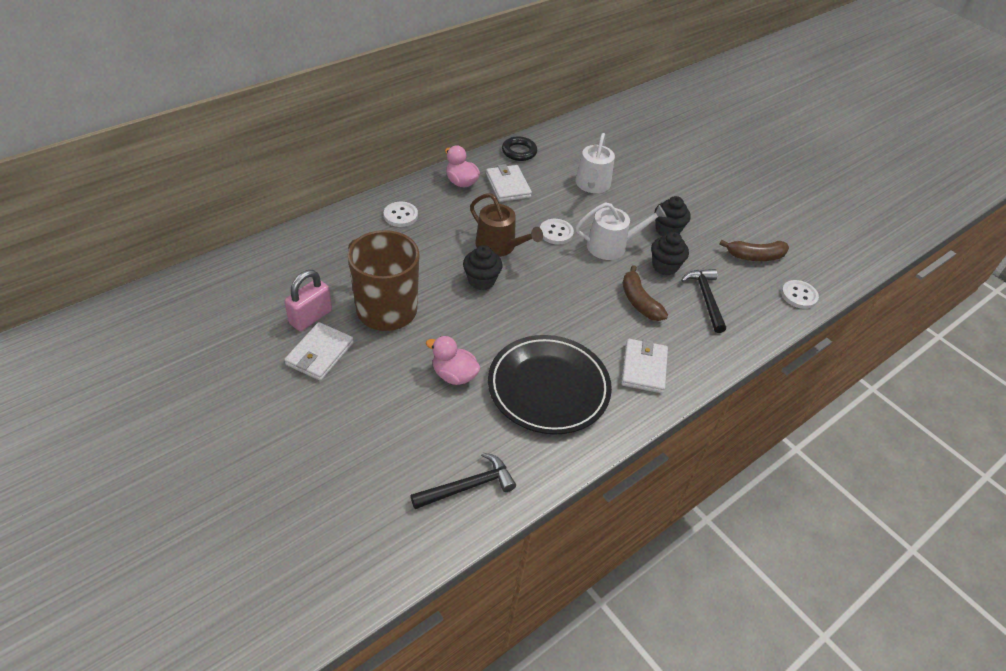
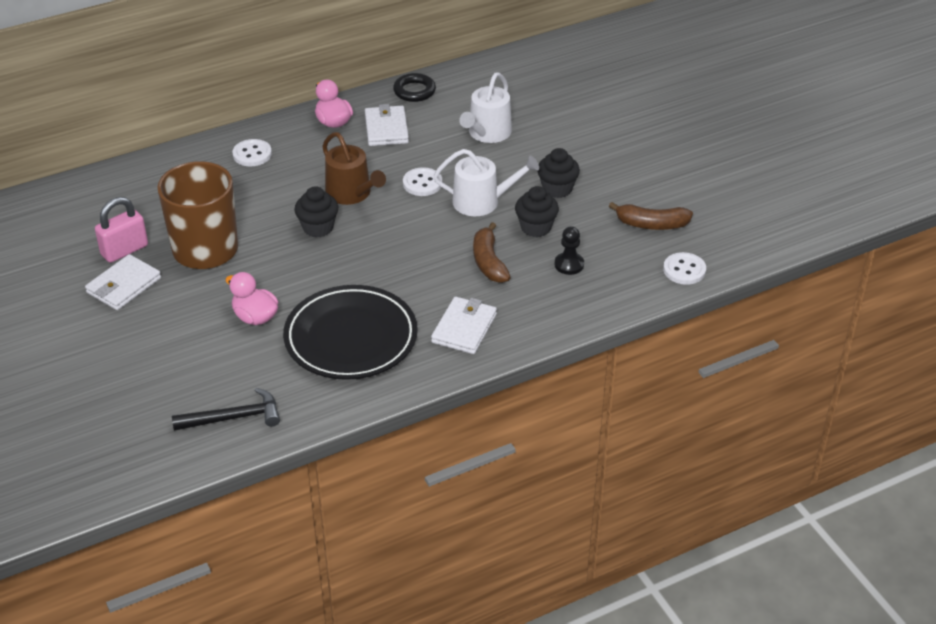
camera: 15 degrees right, 5 degrees down
black hammer [681,269,726,333] -> black pawn [555,226,584,275]

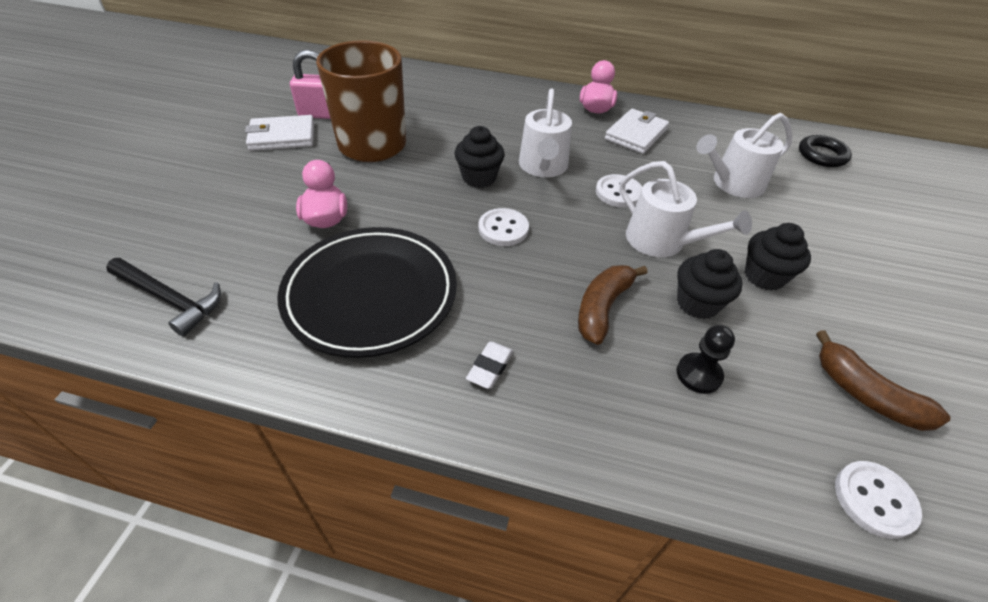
camera: 40 degrees right, 5 degrees up
white button [233,139,272,166] -> white button moved to [478,208,529,246]
brown watering can [322,132,386,205] -> white watering can [519,88,572,177]
black ring [393,73,436,102] -> black ring moved to [799,135,852,167]
white wallet [431,297,497,354] -> white eraser [466,341,513,389]

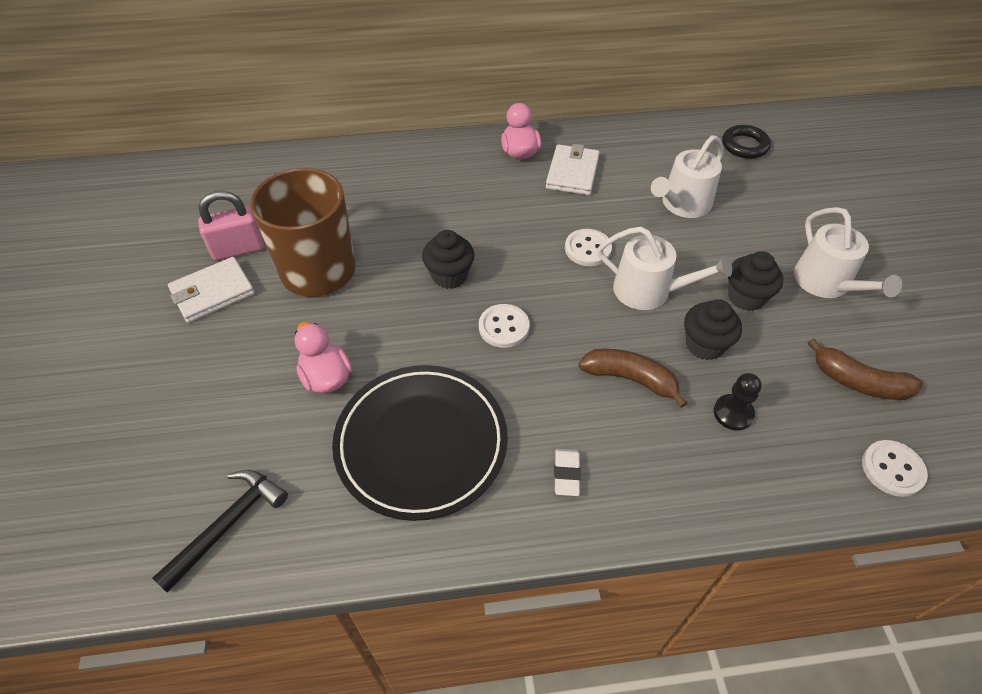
camera: 20 degrees left, 5 degrees up
black hammer [106,258,221,337] -> black hammer turned 60 degrees counterclockwise [152,470,288,593]
white watering can [519,88,572,177] -> white watering can moved to [794,207,902,298]
brown banana [578,265,647,345] -> brown banana turned 105 degrees clockwise [579,349,687,408]

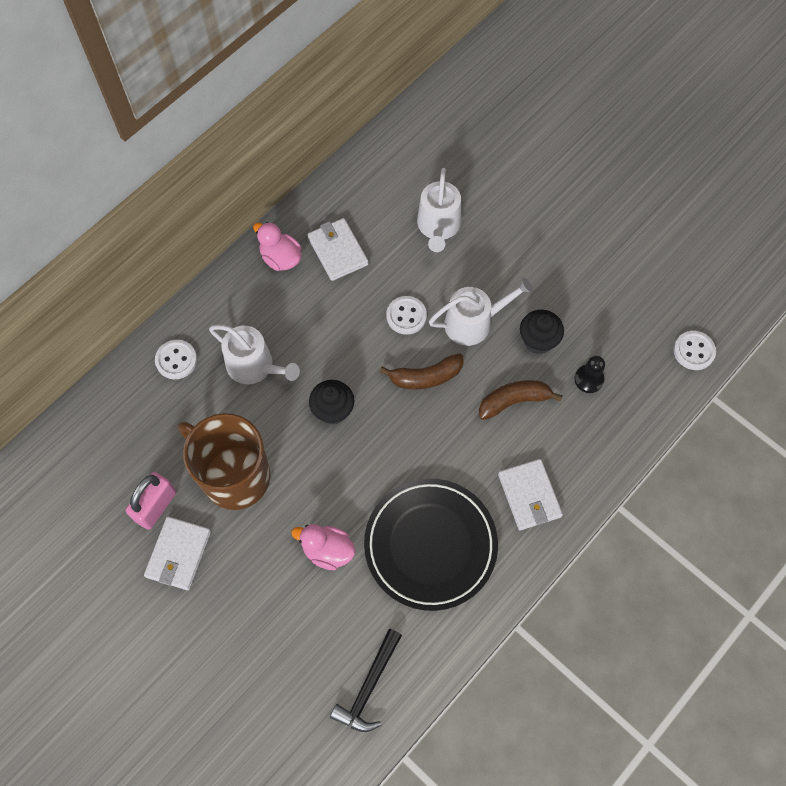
camera: 40 degrees left, 15 degrees up
black hammer [152,470,288,593] -> black hammer turned 150 degrees counterclockwise [330,629,402,732]
white button [479,304,530,348] -> white button moved to [155,340,197,379]
white eraser [554,449,581,496] -> white wallet [498,459,563,530]
black ring [722,125,771,159] -> none
black cupcake [728,251,783,311] -> none
white watering can [794,207,902,298] -> white watering can moved to [209,325,300,384]
brown banana [808,338,923,400] -> brown banana moved to [380,354,463,390]

